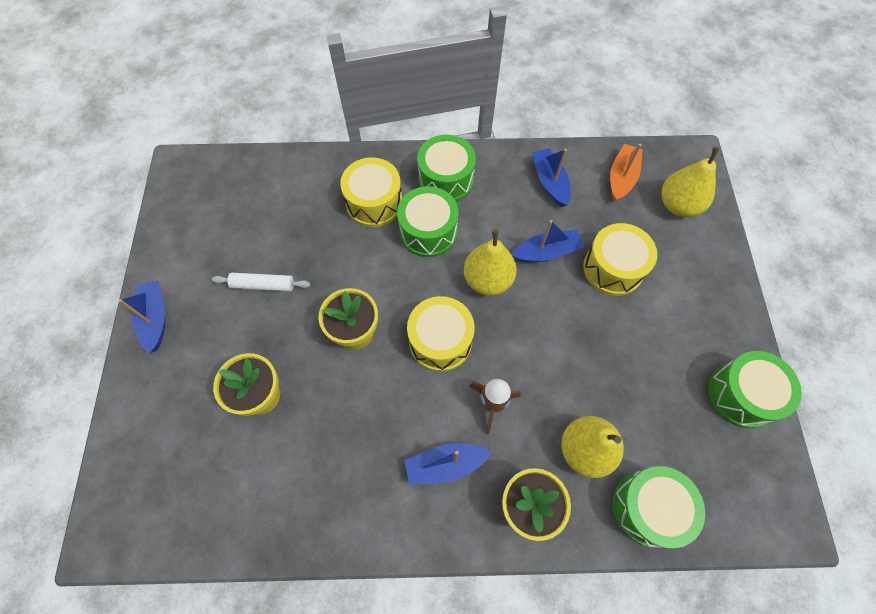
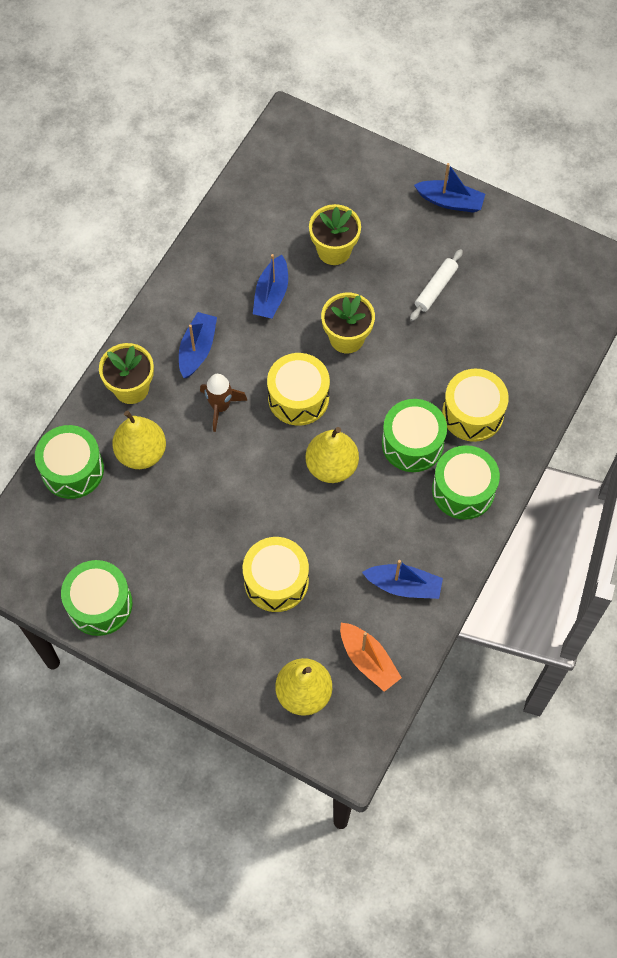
camera: 120 degrees right, 0 degrees up
blue boat [511,220,585,262] -> blue boat moved to [253,254,288,319]

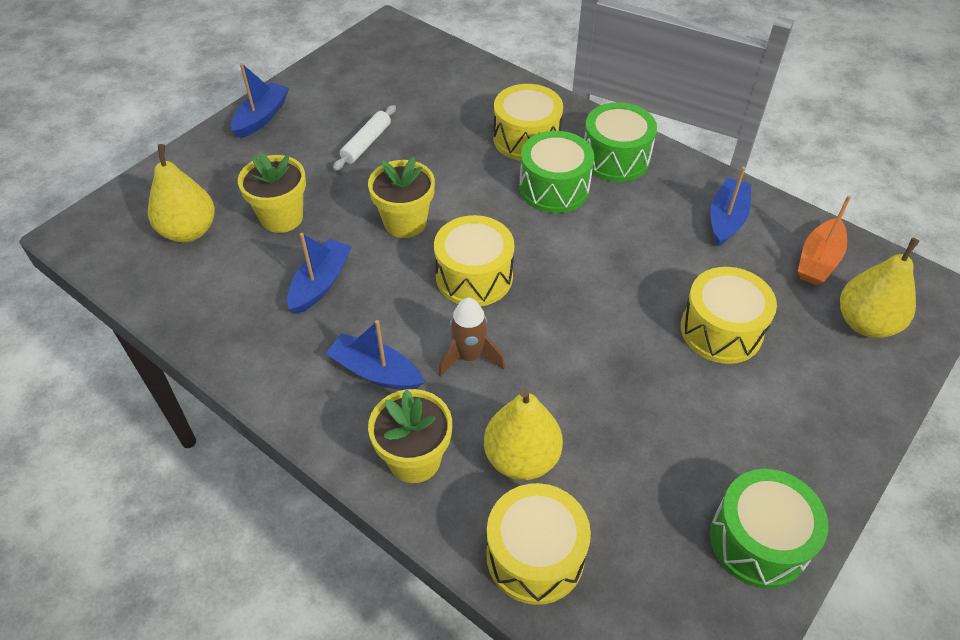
camera: 80 degrees left, 15 degrees down
green drum [35,425,104,499] -> yellow drum [486,483,591,605]
blue boat [253,254,288,319] -> blue boat turned 90 degrees counterclockwise [287,233,352,314]
yellow pear [305,427,359,483] -> yellow pear moved to [148,144,215,242]
orange boat [340,623,402,692] -> orange boat turned 150 degrees clockwise [798,195,851,285]
white rolling pin [410,249,463,321] -> white rolling pin turned 75 degrees clockwise [333,105,396,171]

